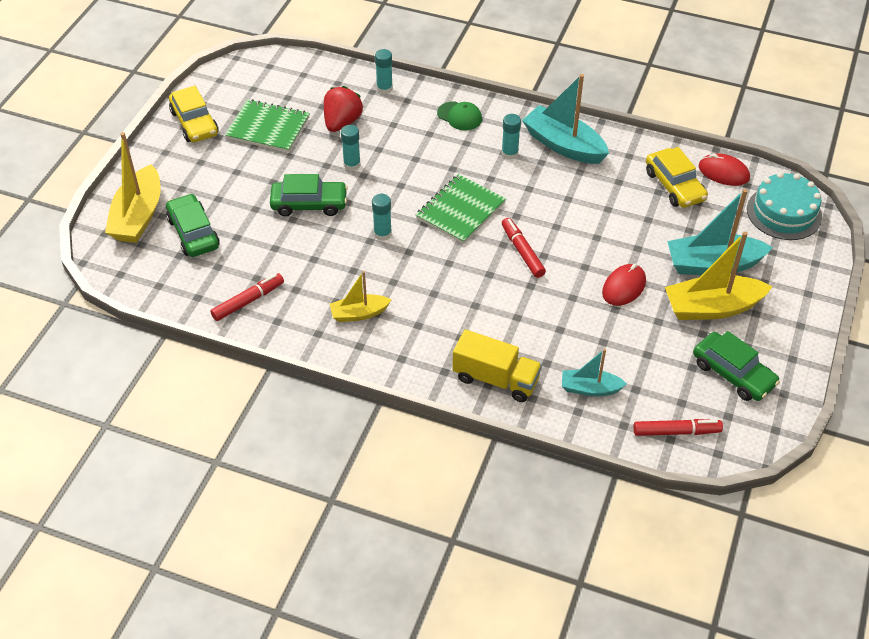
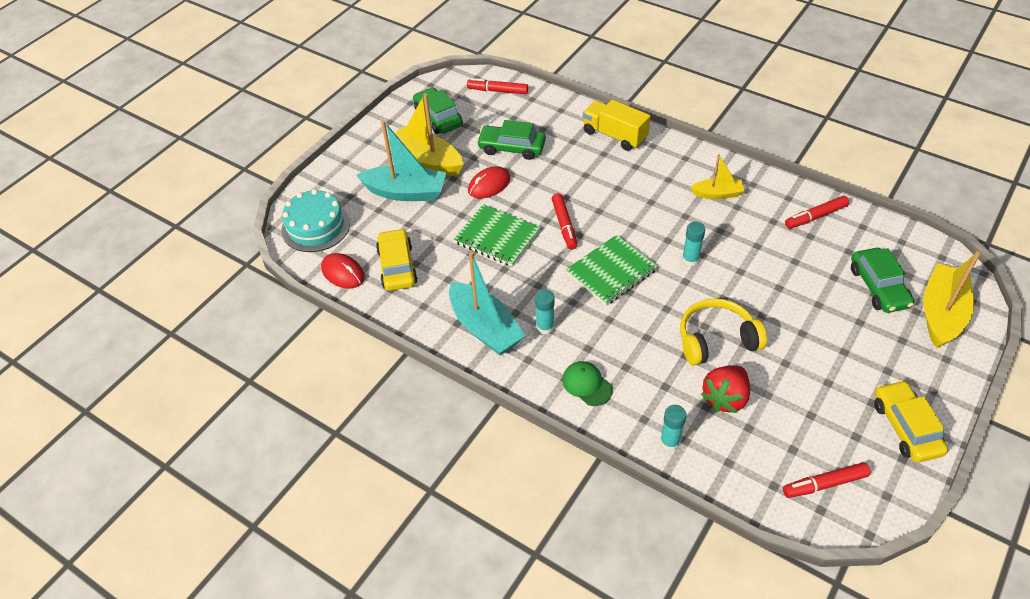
camera: 165 degrees left, 0 degrees up
green notebook [225,99,310,153] -> green notebook moved to [453,204,541,267]
green car [270,174,348,216] -> green car moved to [477,120,546,160]
turquoise glue stick [341,125,361,171] -> yellow headphones [680,298,767,365]
turquoise boat [562,349,627,396] -> none
yellow boat [665,232,773,320] -> yellow boat turned 150 degrees counterclockwise [388,93,464,176]
none -> red marker [783,462,871,498]

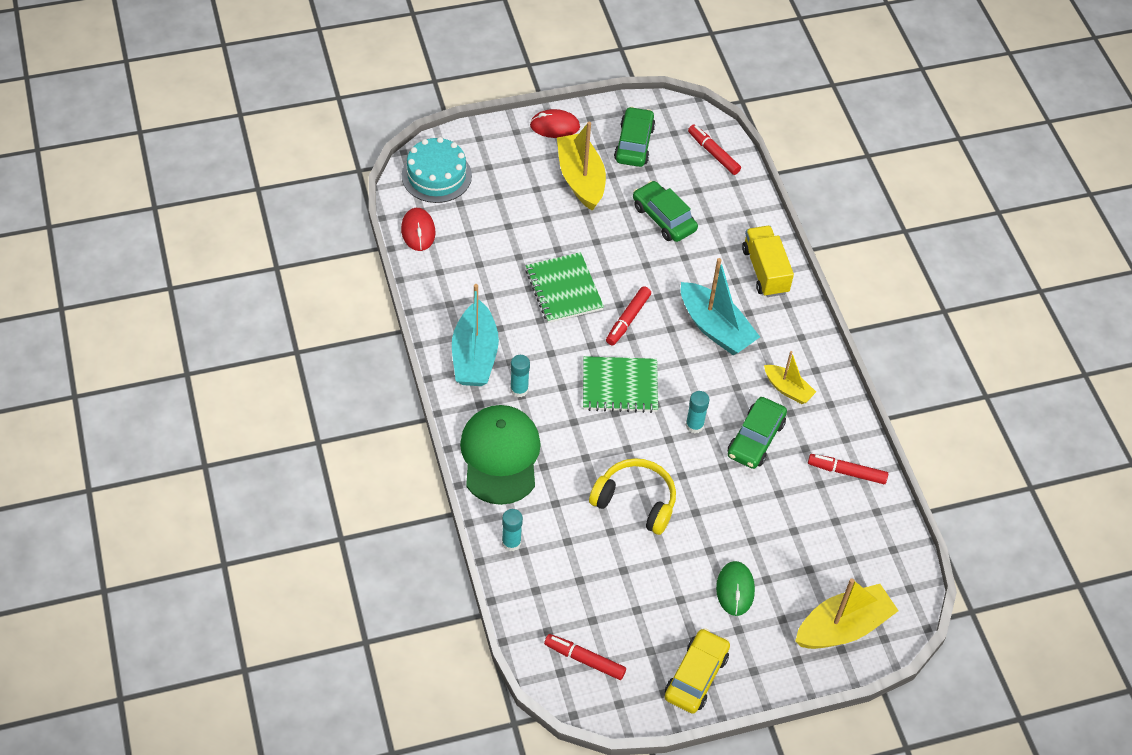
camera: 35 degrees right, 5 degrees up
turquoise boat [356,120,446,201] -> turquoise boat moved to [681,258,760,355]
yellow car [376,228,418,291] -> none
red mouse [468,166,511,199] -> red mouse moved to [530,109,580,138]
green cap [562,361,613,406] -> green cap [460,405,541,505], size x2.06
red strawberry [701,365,750,413] -> none
green car [851,248,915,313] -> green car moved to [728,397,787,469]
none -> green mouse [716,561,755,616]

